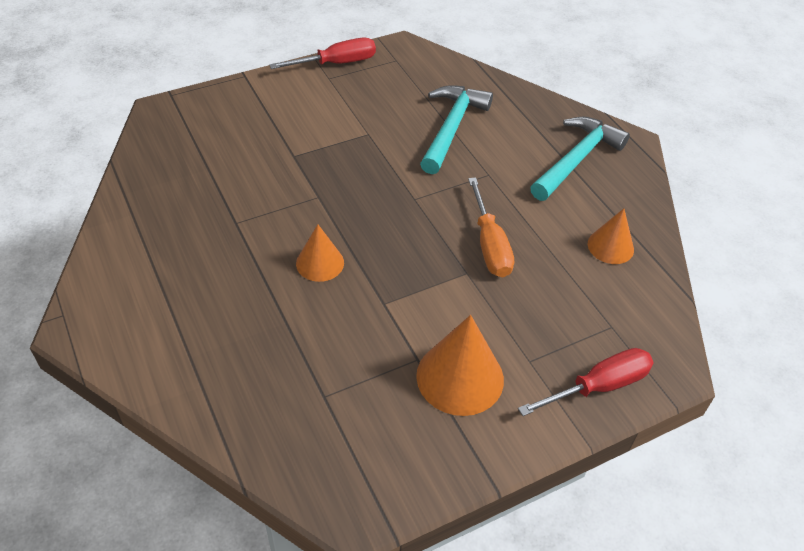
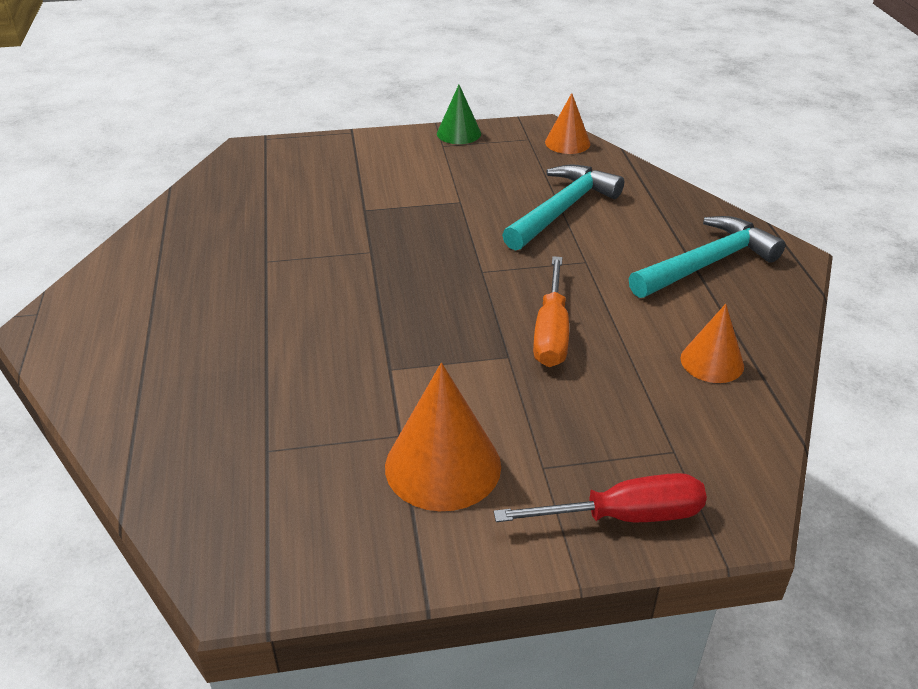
camera: 20 degrees right, 10 degrees down
red screwdriver [269,38,376,69] -> green cone [437,85,481,144]
orange cone [296,224,344,282] -> orange cone moved to [545,93,590,154]

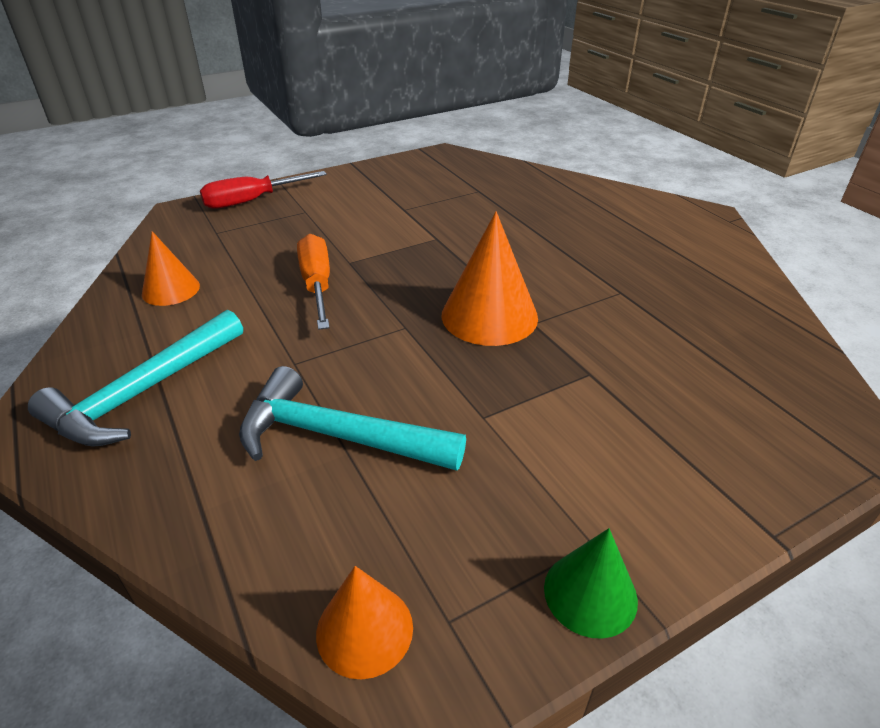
camera: 160 degrees right, 0 degrees up
orange cone [385,363,501,511] -> orange cone moved to [442,211,538,346]
turquoise hammer [502,165,624,251] -> turquoise hammer turned 90 degrees clockwise [239,366,466,471]

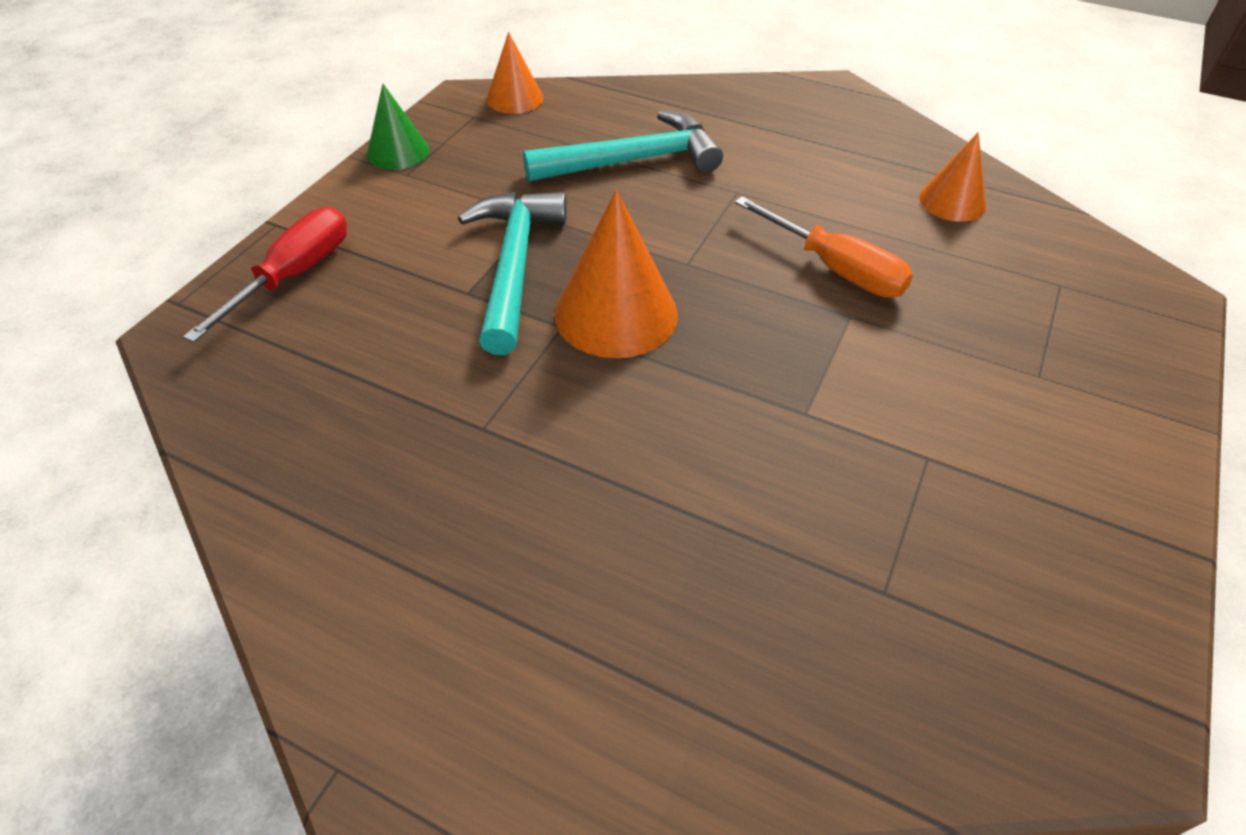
camera: 145 degrees right, 10 degrees up
turquoise hammer [28,309,243,447] -> turquoise hammer moved to [458,192,567,355]
red screwdriver [200,171,327,209] -> red screwdriver moved to [183,207,347,343]

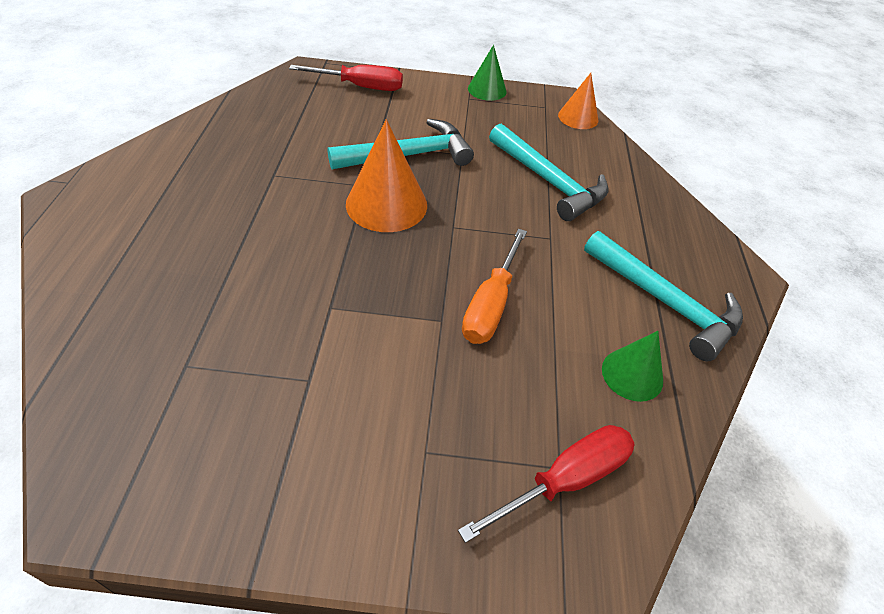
camera: 65 degrees right, 0 degrees up
orange cone [919,132,986,222] -> green cone [602,331,663,402]
none -> red screwdriver [458,425,635,543]
none -> turquoise hammer [584,231,743,361]

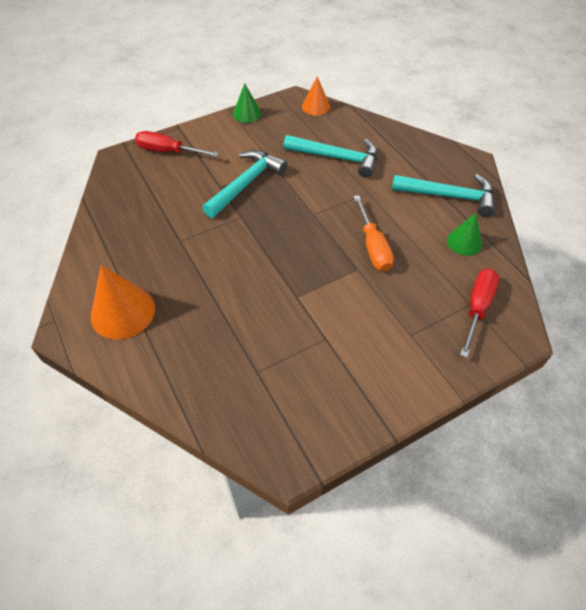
camera: 30 degrees left, 5 degrees up
red screwdriver [289,65,403,91] -> red screwdriver turned 135 degrees counterclockwise [135,131,219,157]
orange cone [346,119,427,232] -> orange cone moved to [91,265,155,339]

